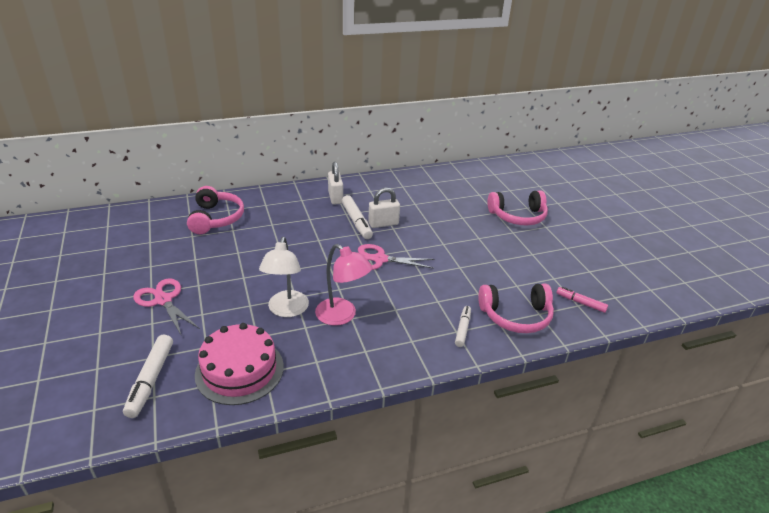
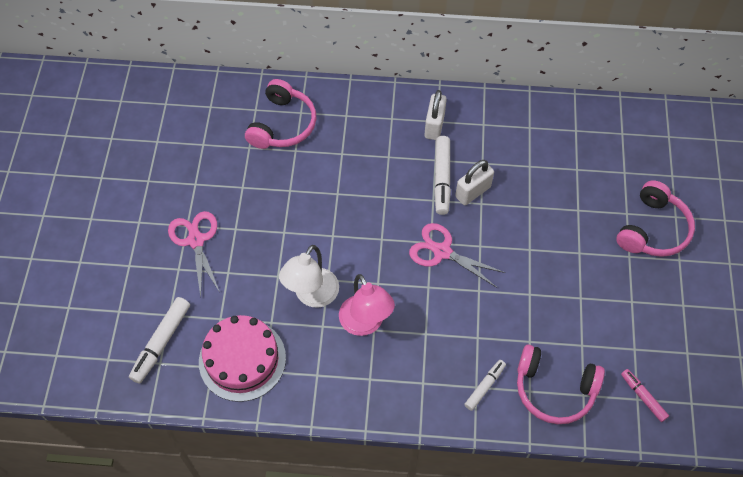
camera: 25 degrees right, 25 degrees up
white padlock [368,188,400,228] -> white padlock turned 45 degrees counterclockwise [455,160,494,205]
pink headphones [487,190,548,225] -> pink headphones turned 75 degrees counterclockwise [616,181,695,257]

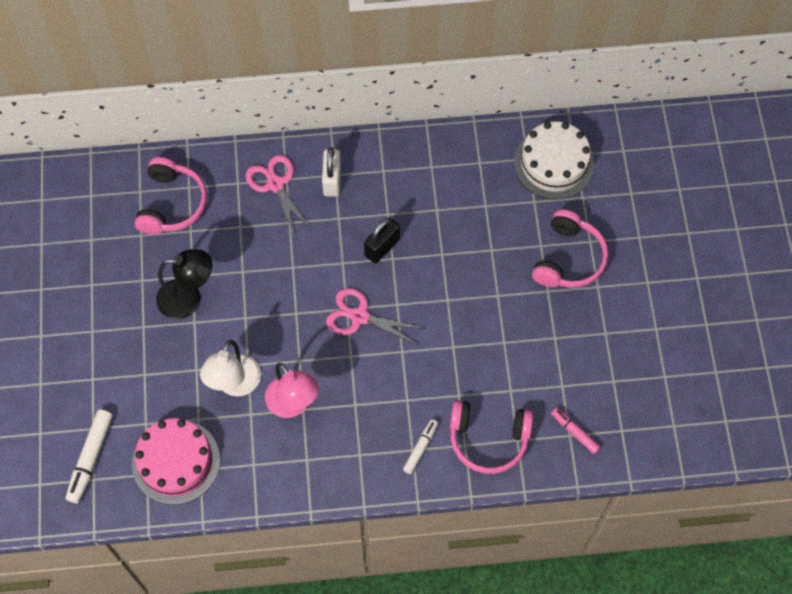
camera: 10 degrees left, 5 degrees up
pink scissors [168,211,220,298] -> pink scissors moved to [246,155,312,237]
white marker [434,136,451,215] -> none
white padlock [455,160,494,205] -> black padlock [364,217,400,264]
none -> black lamp [156,249,212,319]
none -> white cake [514,121,594,199]

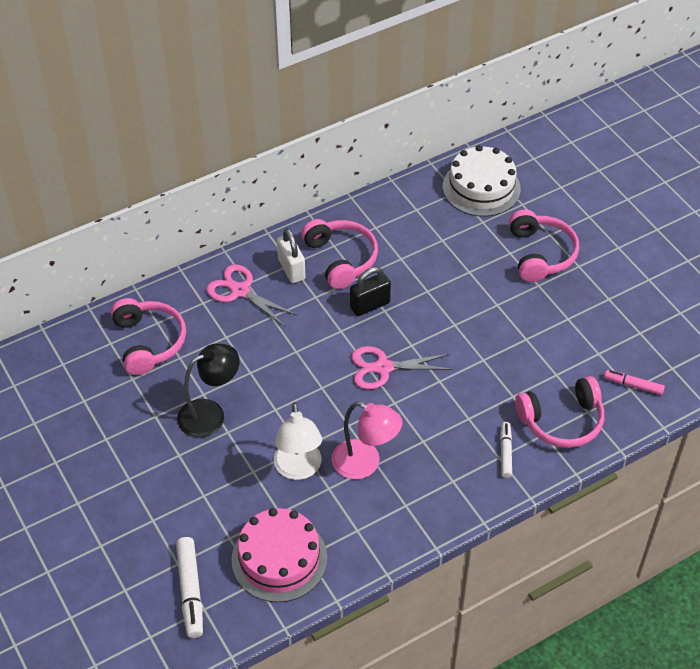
camera: 25 degrees left, 15 degrees down
black padlock [364,217,400,264] -> black padlock turned 45 degrees clockwise [350,267,391,316]
none -> pink headphones [301,219,378,289]

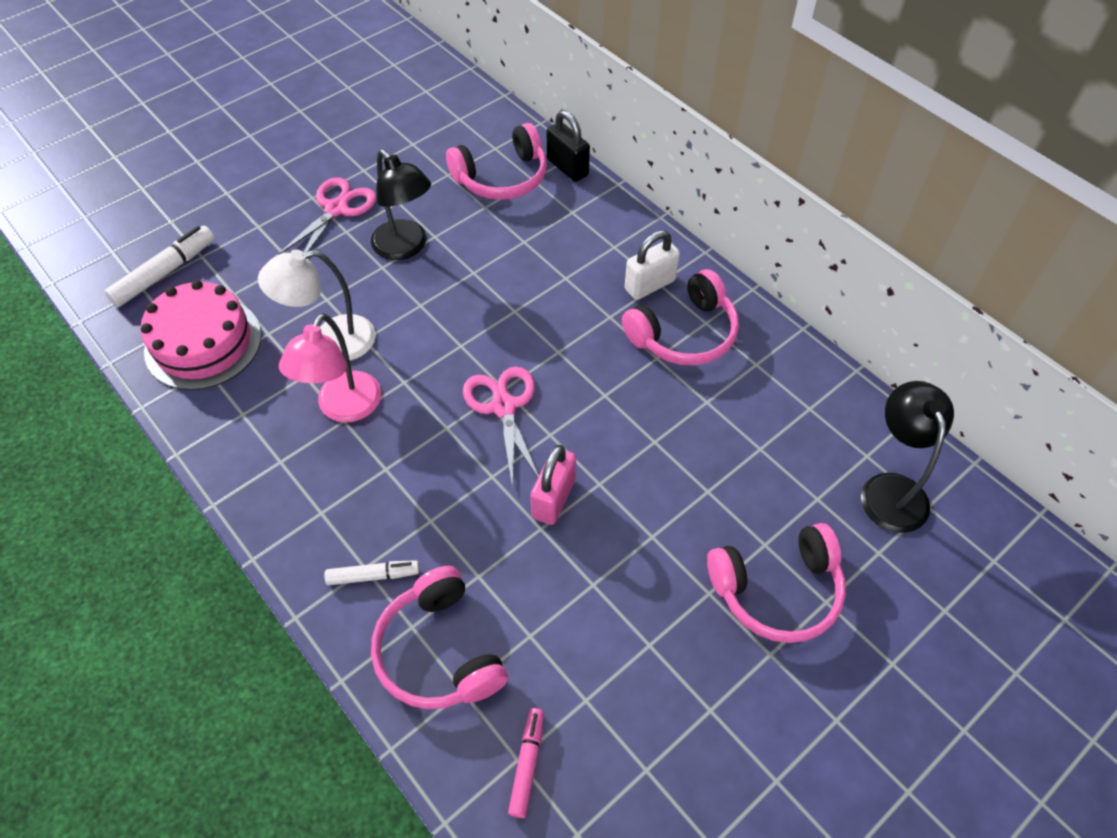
camera: 80 degrees right, 5 degrees up
white marker [176,537,203,638] -> white marker turned 150 degrees clockwise [105,226,215,307]
pink scissors [206,264,298,327] -> pink scissors moved to [277,177,376,255]
black padlock [350,267,391,316] -> black padlock moved to [547,110,590,182]
white cake [443,145,521,217] -> black lamp [861,381,954,533]
none -> pink padlock [530,445,576,525]

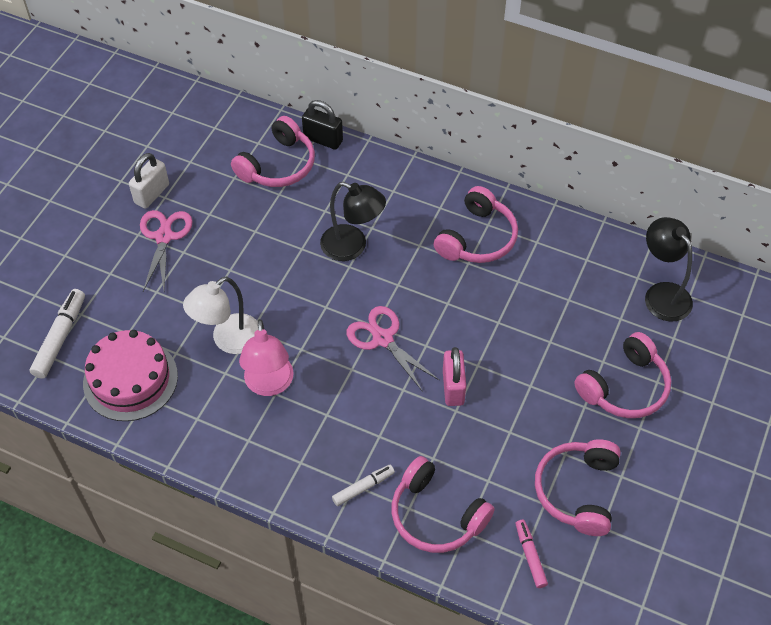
camera: 25 degrees left, 0 degrees up
black lamp [371,149,431,260] -> black lamp moved to [320,182,386,261]
white padlock [625,230,680,300] -> white padlock moved to [129,153,169,209]
none -> pink headphones [535,439,621,536]

